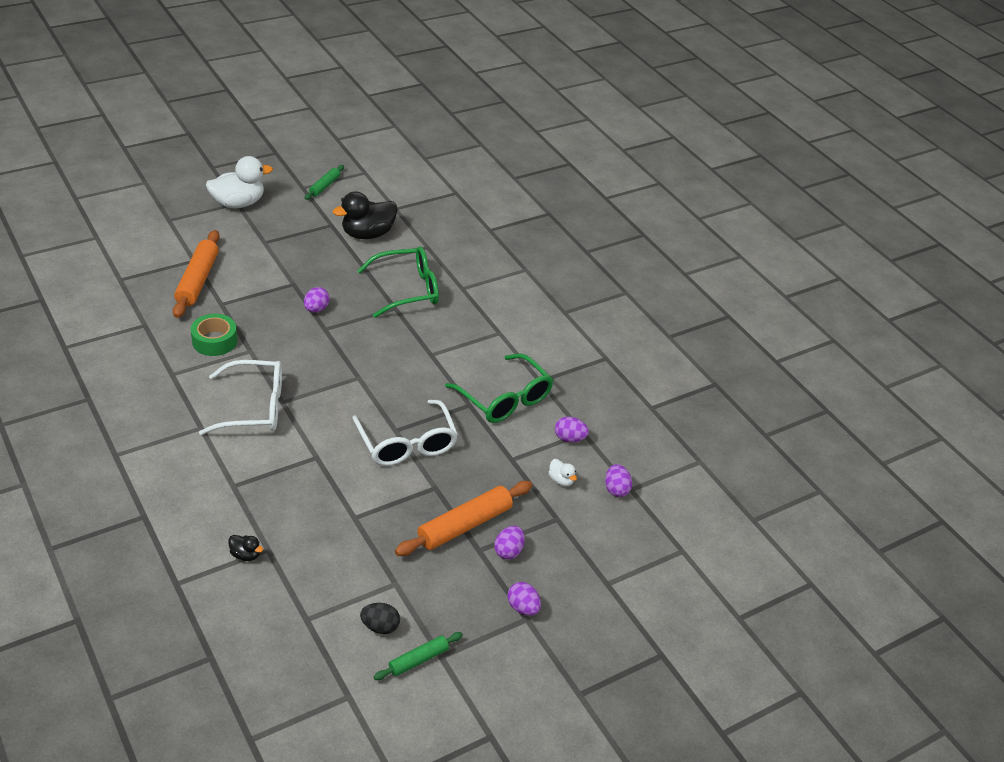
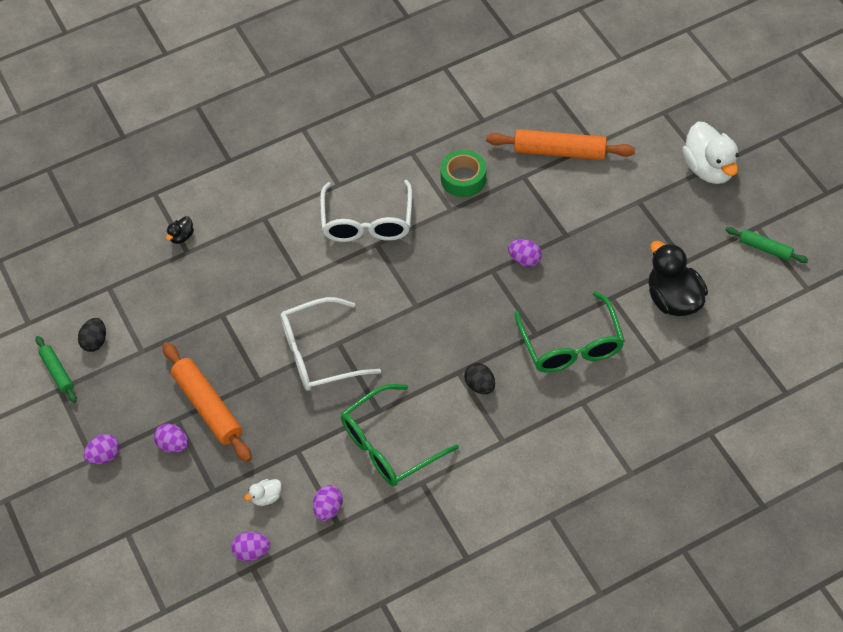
camera: 100 degrees right, 15 degrees up
none -> black egg [464,363,495,394]

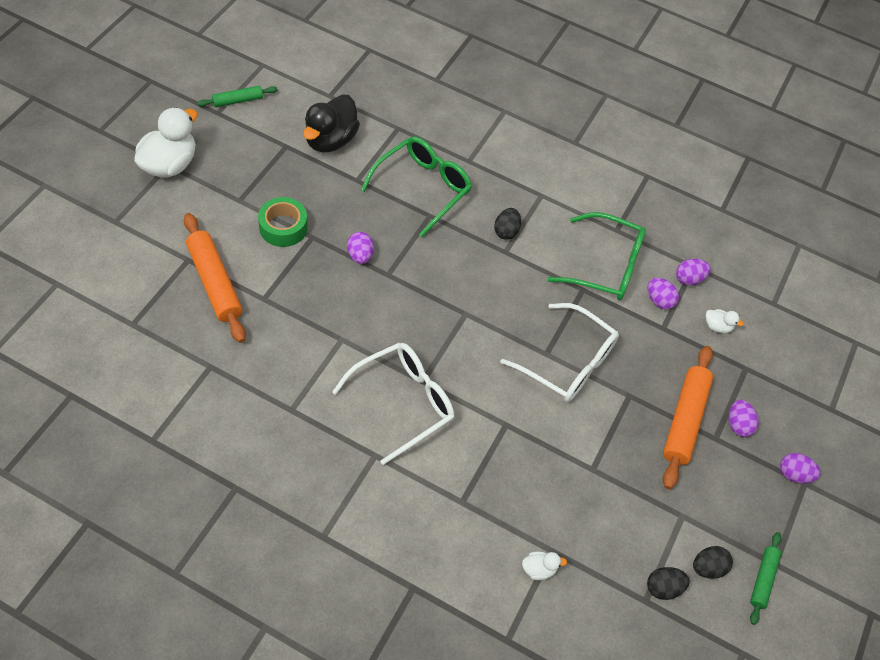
camera: 135 degrees left, 0 degrees up
black duck [166,216,194,244] -> white duck [522,552,567,580]
purple egg [231,532,270,561] -> purple egg moved to [648,278,679,310]
green tape [440,150,486,197] -> green tape moved to [258,197,308,247]
green rolling pin [726,227,808,263] -> green rolling pin turned 75 degrees clockwise [197,86,278,107]
none -> black egg [647,567,690,600]

